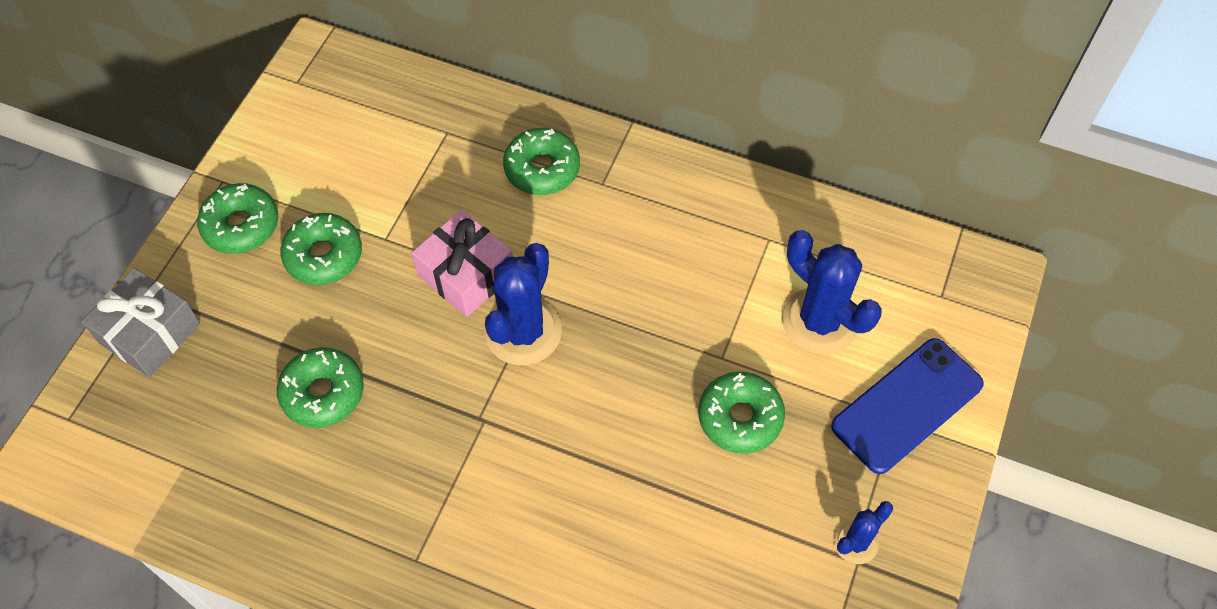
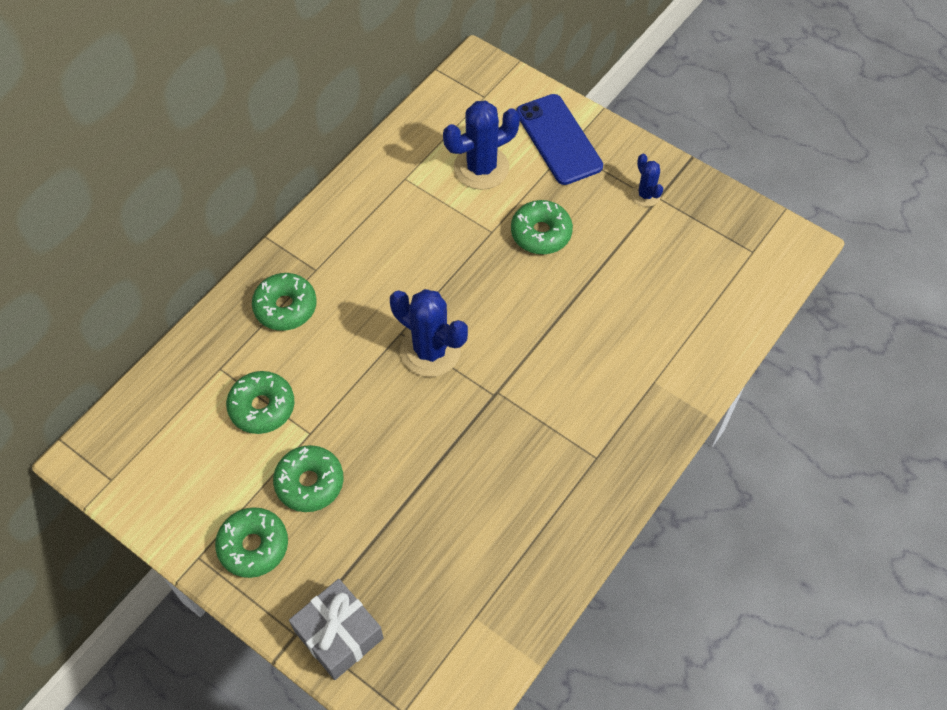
camera: 75 degrees left, 0 degrees up
green donut [277,347,364,428] -> green donut moved to [226,371,294,434]
pink gift [412,210,513,317] -> none

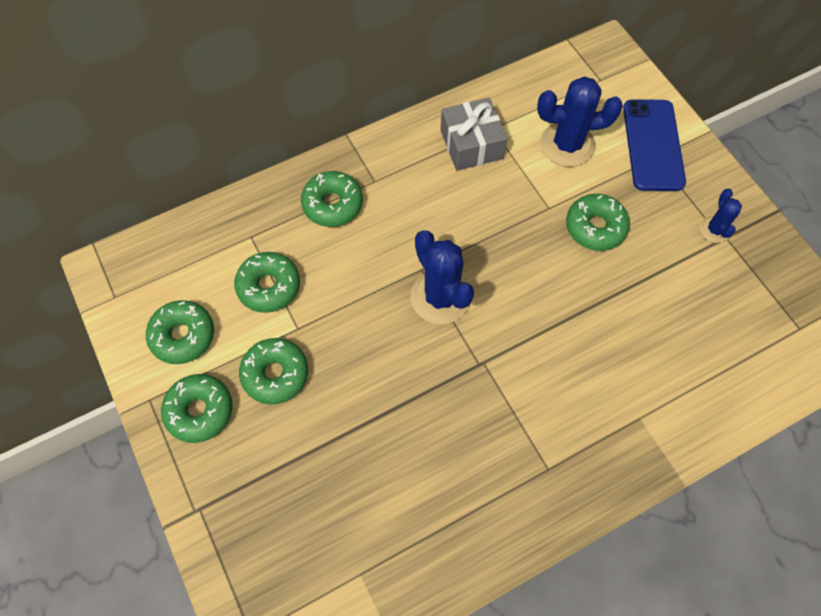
camera: 25 degrees right, 5 degrees up
grey gift [289,579,384,680] -> grey gift moved to [440,97,508,171]
none -> green donut [146,300,214,364]

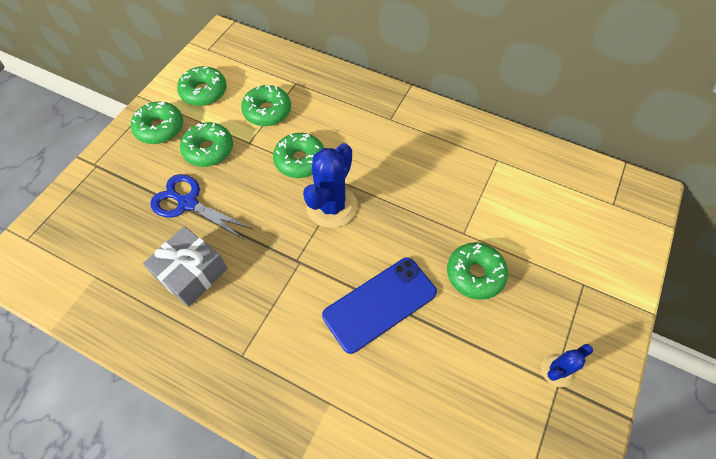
camera: 55 degrees right, 5 degrees down
green donut [301,171,363,227] -> green donut moved to [273,133,324,178]
grey gift [440,97,508,171] -> grey gift moved to [143,226,228,307]
blue cactus [537,76,623,167] -> none
blue phone [623,100,686,191] -> blue phone moved to [322,258,437,354]
none -> blue scissors [150,174,253,239]

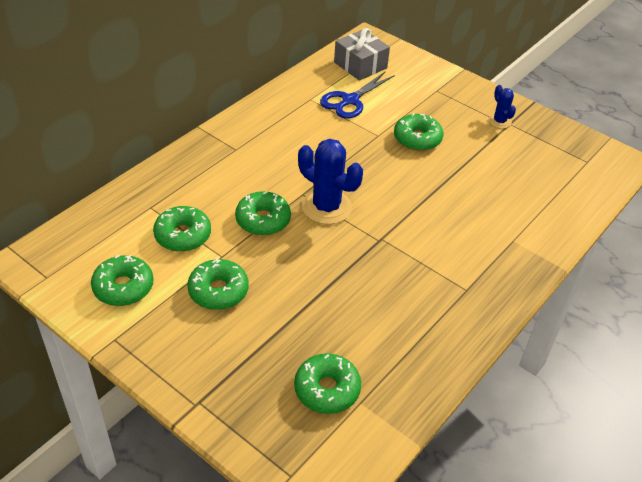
camera: 80 degrees left, 15 degrees down
green donut [131,101,183,144] -> green donut moved to [294,353,361,414]
grey gift [143,226,228,307] -> grey gift moved to [334,28,390,81]
blue scissors [150,174,253,239] -> blue scissors moved to [320,71,395,118]
blue phone [322,258,437,354] -> none

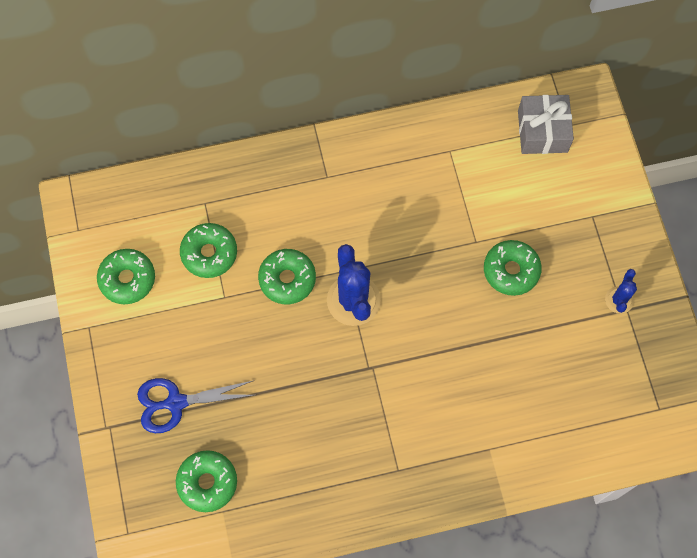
camera: 40 degrees right, 25 degrees up
green donut [187,259,249,310] -> none
blue scissors [320,71,395,118] -> blue scissors moved to [137,378,255,433]

